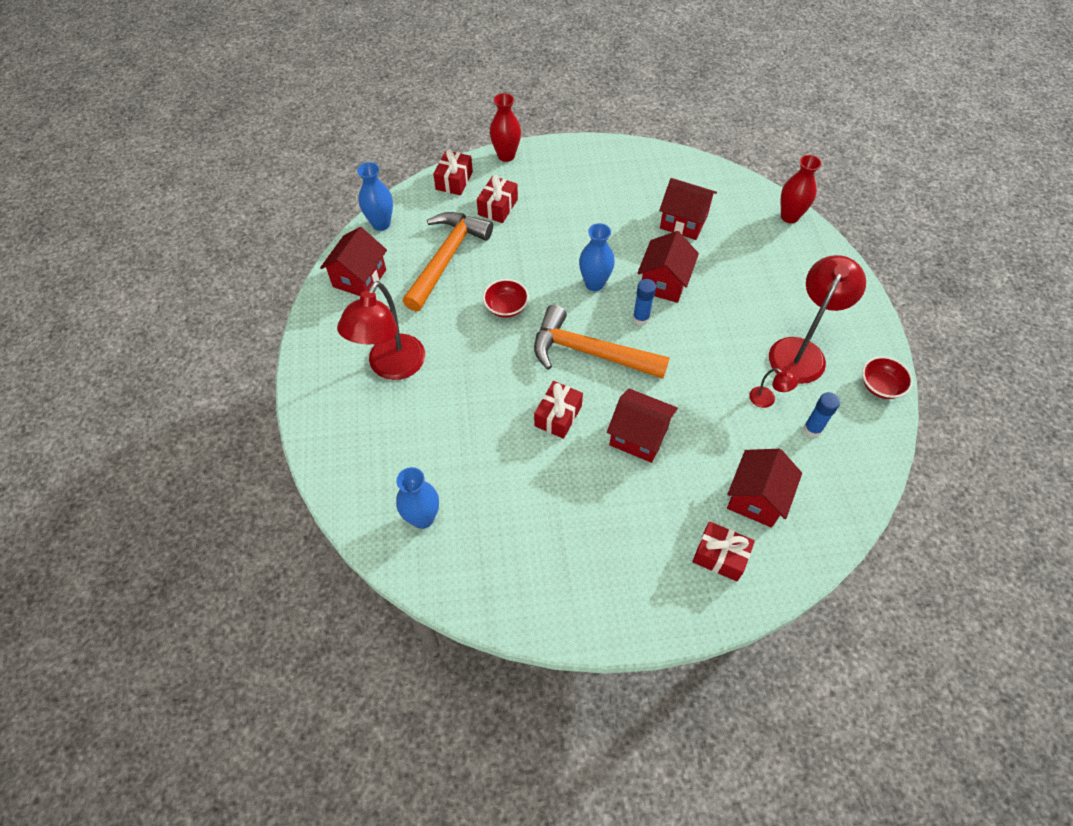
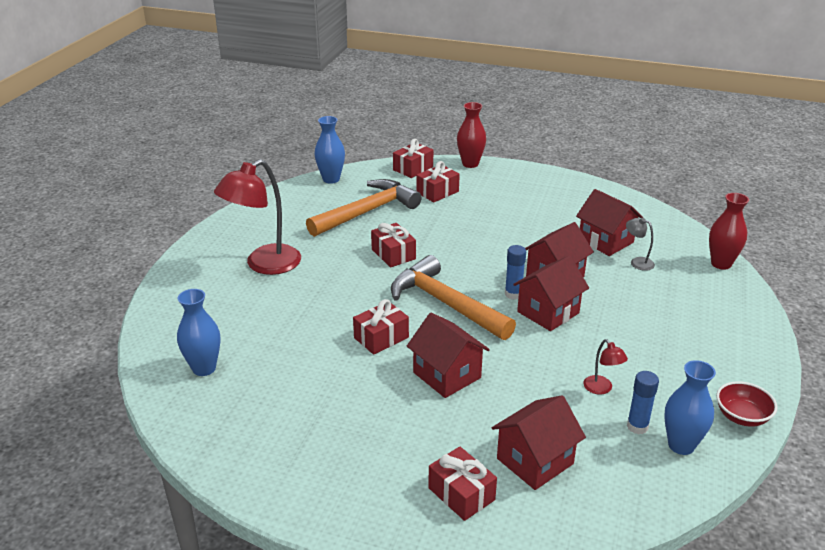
camera: 25 degrees right, 25 degrees down
red house [320,227,387,296] -> red house moved to [513,256,589,331]
red bowl [483,279,529,318] -> red gift [371,223,416,267]
blue vase [579,223,615,291] -> blue vase moved to [664,360,716,455]
red lamp [769,255,866,384] -> none
none -> grey lamp [626,218,655,271]

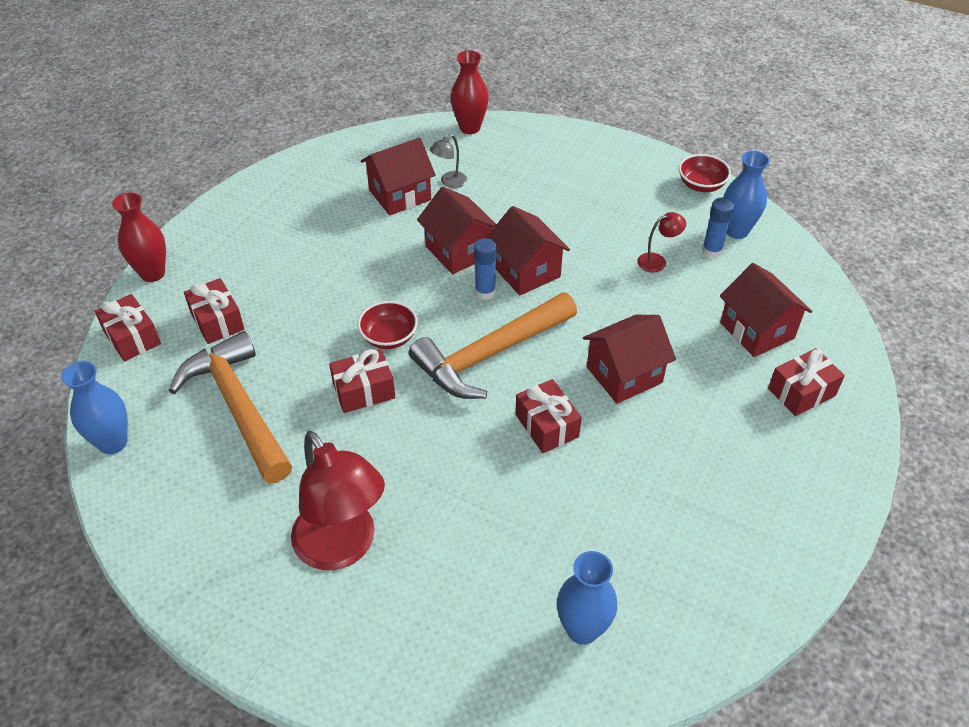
camera: 80 degrees left, 15 degrees up
none -> red bowl [357,301,418,349]

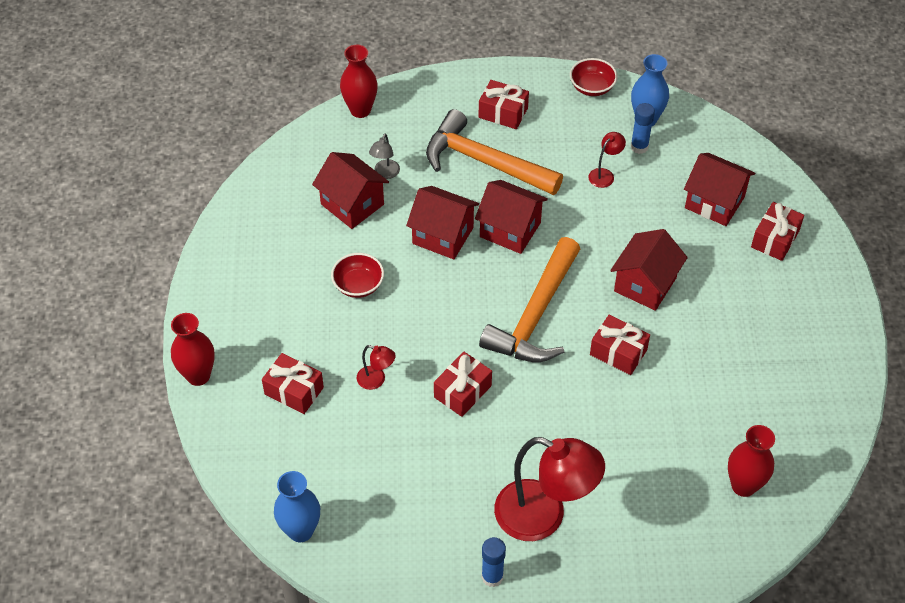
camera: 30 degrees left, 5 degrees up
red gift [95,294,161,361] -> red gift moved to [478,80,529,129]
orange hammer [169,331,292,483] -> orange hammer moved to [426,109,563,195]
red bowl [357,301,418,349] -> red bowl moved to [331,253,384,298]
red house [361,138,436,215] -> red house turned 75 degrees counterclockwise [312,152,389,229]
blue glue stick [474,238,497,300] -> blue glue stick moved to [481,537,506,587]
blue vase [557,551,617,645] -> red vase [728,425,775,497]
none -> red lamp [357,345,396,390]

